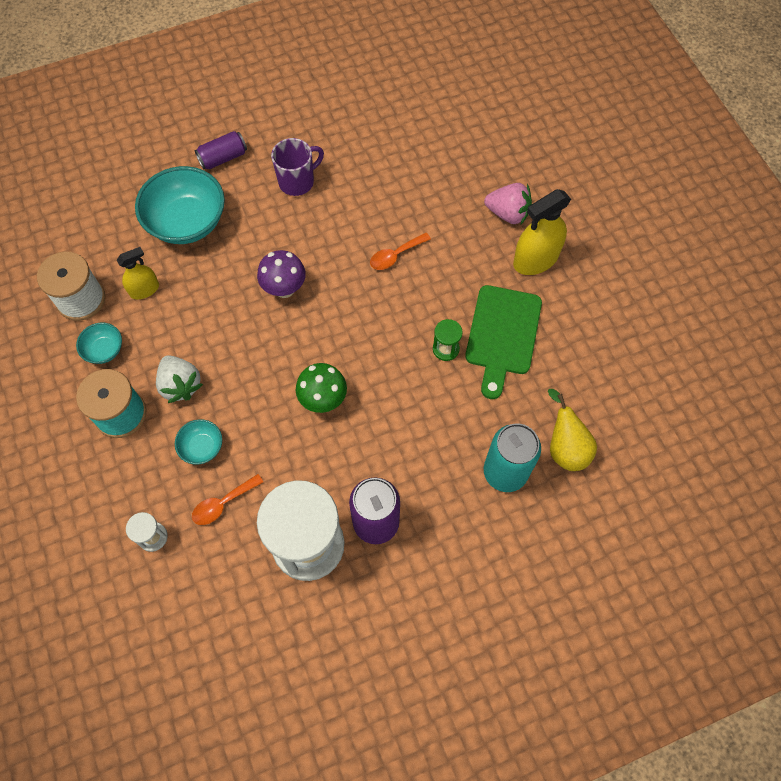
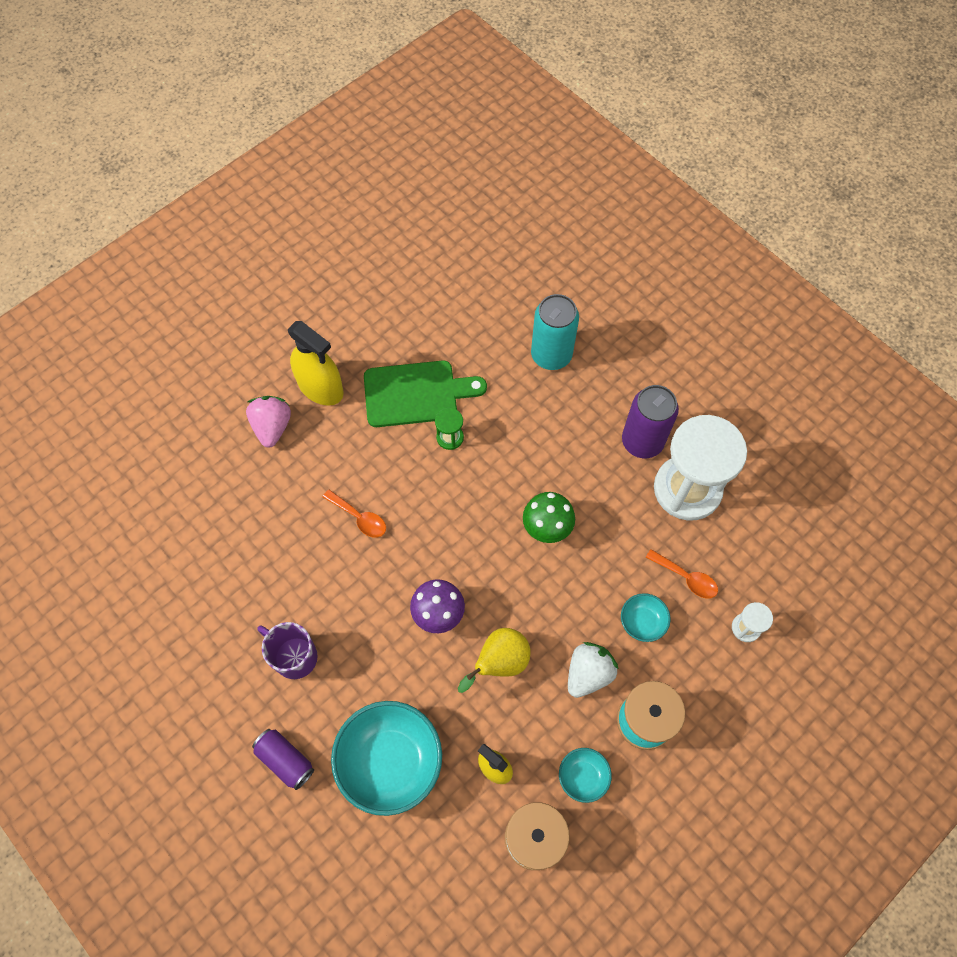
camera: 110 degrees left, 0 degrees up
yellow pear [548,389,597,471] -> yellow pear moved to [458,628,531,693]

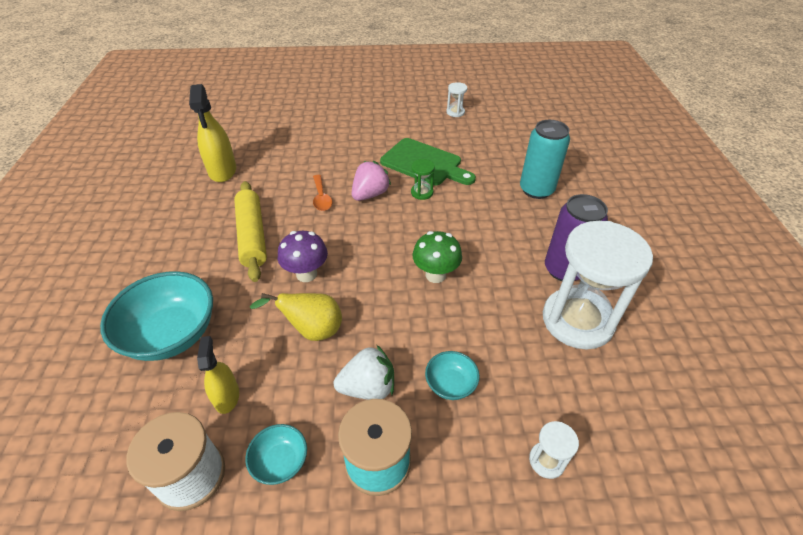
camera: 40 degrees right, 20 degrees down
pink strawberry [246,396,291,448] -> pink strawberry moved to [352,161,391,201]
purple can [252,729,314,790] -> none
purple mug [257,622,318,679] -> none
yellow spray bottle [288,321,344,406] -> yellow spray bottle moved to [189,84,236,182]
orange spoon [646,549,718,599] -> none
none -> yellow rolling pin [234,181,267,282]
none -> white hourglass [446,82,467,117]

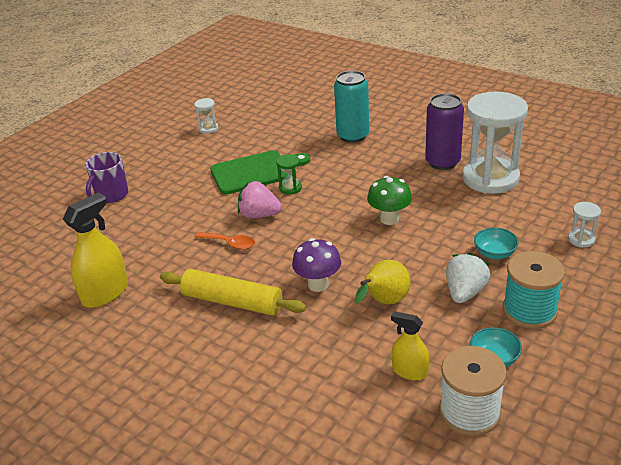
camera: 50 degrees left, 10 degrees down
turquoise bowl [100,271,213,361] -> none
yellow spray bottle [189,84,236,182] -> yellow spray bottle turned 75 degrees counterclockwise [63,193,128,308]
pink strawberry [352,161,391,201] -> pink strawberry turned 60 degrees counterclockwise [238,181,282,219]
none -> purple mug [85,152,128,203]

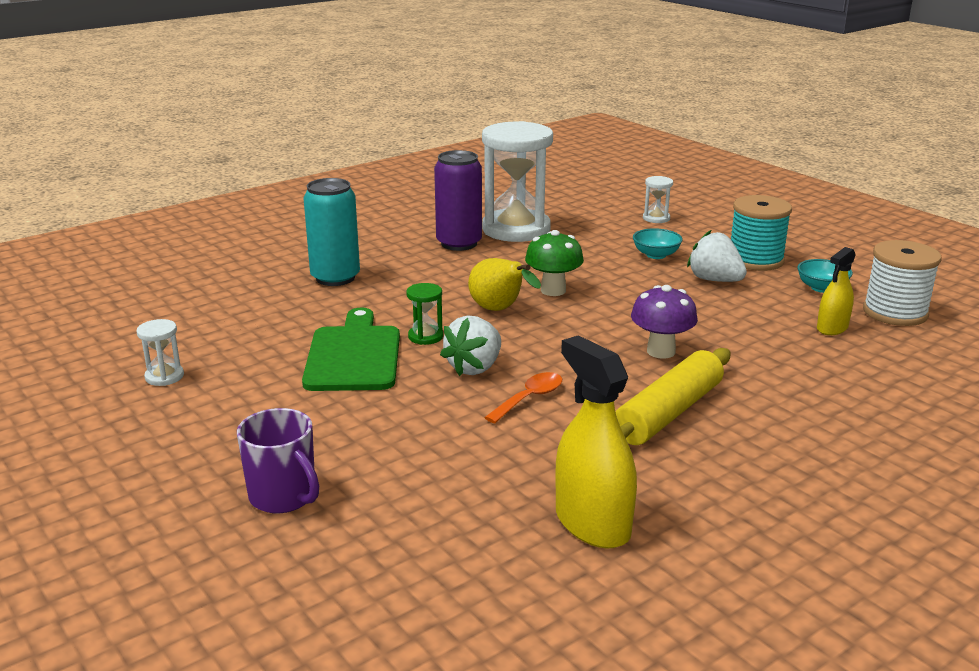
camera: 75 degrees left, 10 degrees down
pink strawberry [238,181,282,219] -> white strawberry [440,315,501,376]
yellow pear [355,260,411,304] -> yellow pear moved to [468,258,541,311]

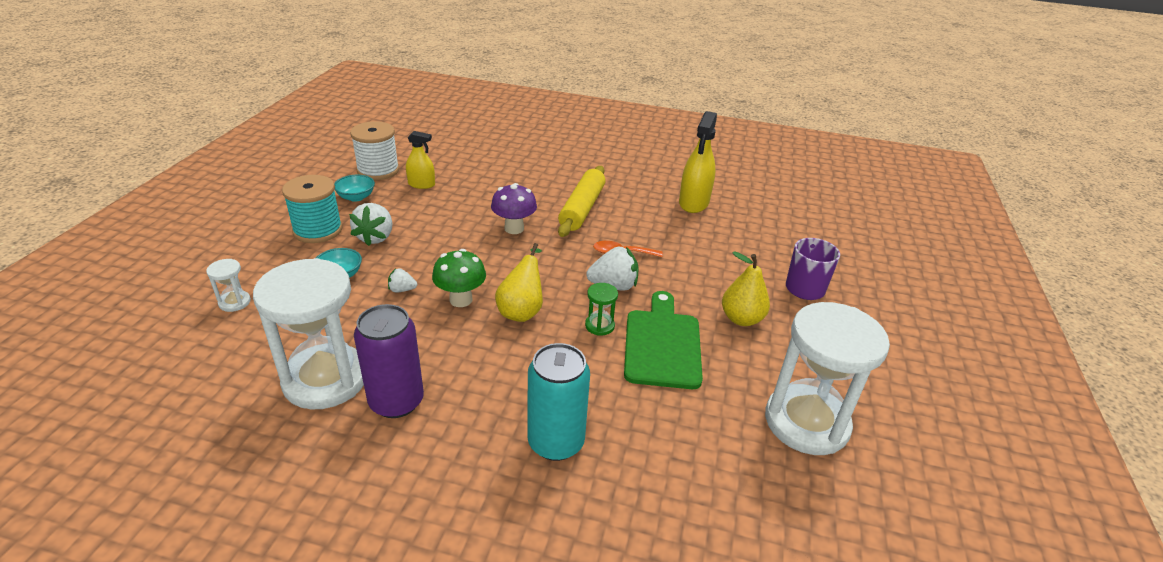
camera: 130 degrees left, 10 degrees up
white hourglass [136,319,184,386] -> white hourglass [765,302,890,455], size x2.45
green cutting board [302,308,400,391] -> green cutting board turned 135 degrees clockwise [624,291,703,389]
yellow rolling pin [616,348,731,445] -> yellow rolling pin turned 75 degrees counterclockwise [558,166,606,237]
none -> white strawberry [388,268,417,293]
none -> yellow pear [722,251,770,326]

